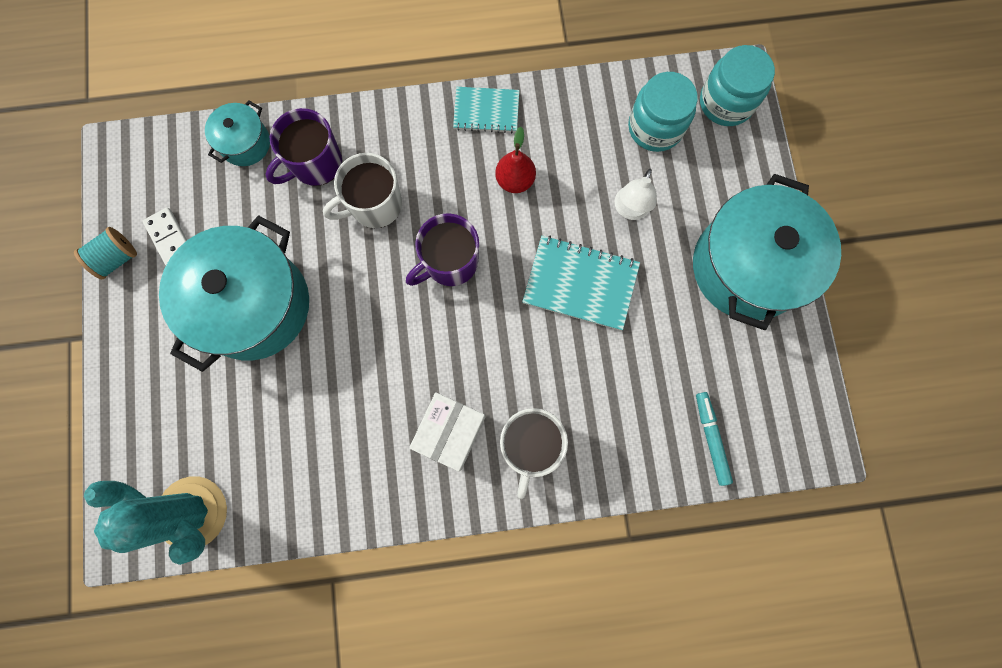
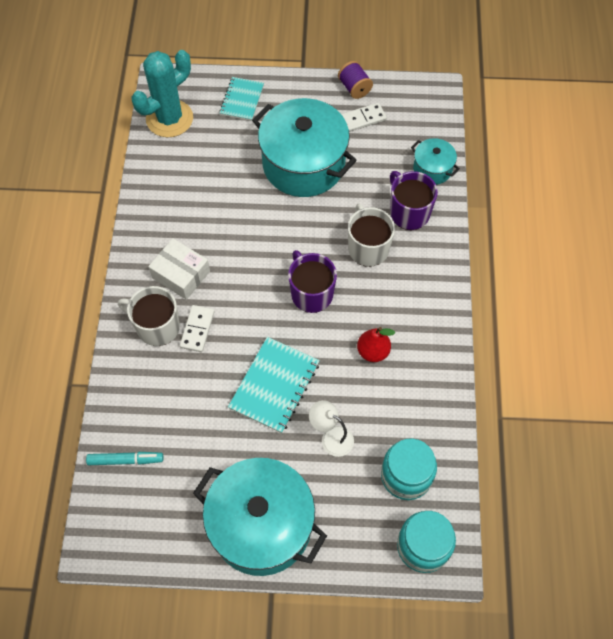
camera: 100 degrees right, 15 degrees down
turquoise spool [74,227,137,279] -> purple spool [338,61,373,99]
turquoise notebook [453,87,519,133] -> turquoise notebook moved to [219,77,264,121]
none -> white domino [180,305,215,352]

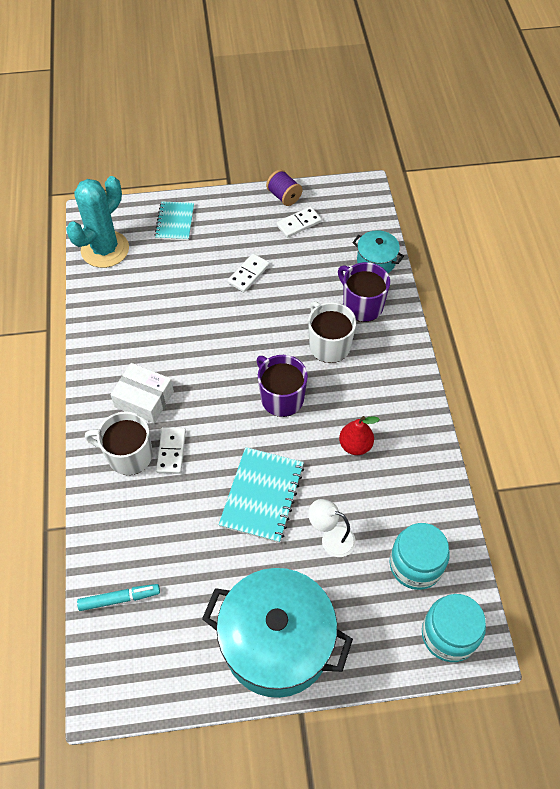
camera: 10 degrees left, 5 degrees down
turquoise pot [252,98,357,197] -> white domino [227,253,270,292]

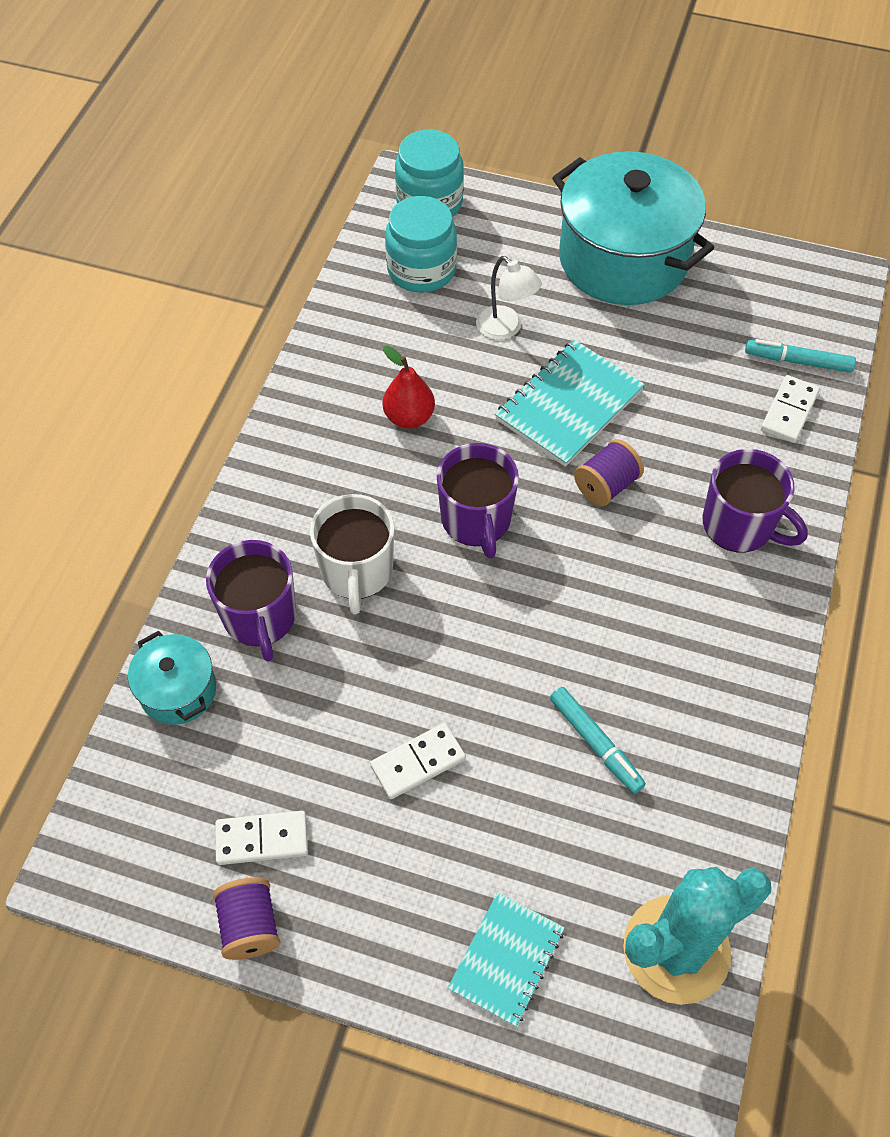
camera: 155 degrees left, 0 degrees up
white mug [85,411,153,475] -> purple mug [703,449,808,552]
white box [110,363,174,423] -> none
white domino [156,427,186,474] -> white domino moved to [761,375,820,443]
none -> turquoise marker [550,687,646,794]
none -> purple spool [574,439,644,506]

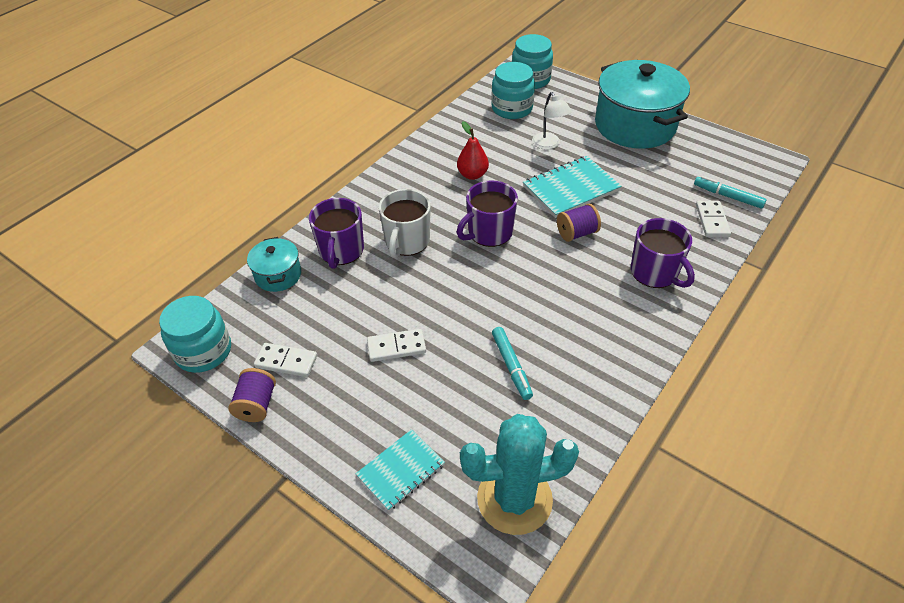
camera: 20 degrees right, 10 degrees down
purple mug [437,443,519,558] -> purple mug turned 45 degrees clockwise [457,180,518,247]
white domino [761,375,820,443] -> white domino turned 45 degrees counterclockwise [696,201,731,237]
none -> turquoise jar [159,296,231,373]

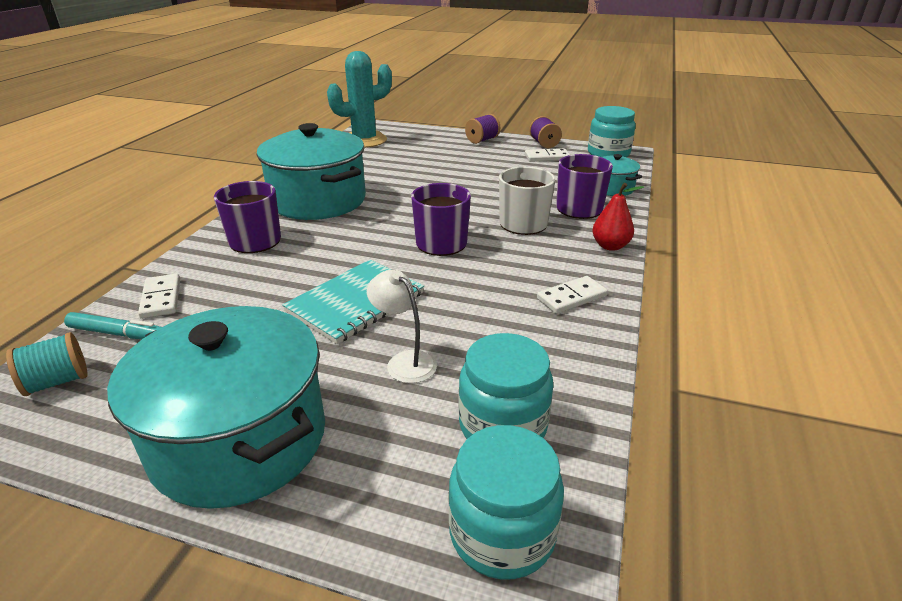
camera: 160 degrees right, 15 degrees down
turquoise notebook [356,429,445,511] -> none
white domino [367,329,426,362] -> white domino moved to [537,276,608,314]
red pear [457,121,489,180] -> red pear moved to [592,183,644,251]
turquoise marker [492,327,533,400] -> none
purple spool [557,204,601,242] -> purple spool moved to [465,114,500,144]
none -> turquoise spool [6,332,88,396]
none -> turquoise pot [257,123,366,220]

